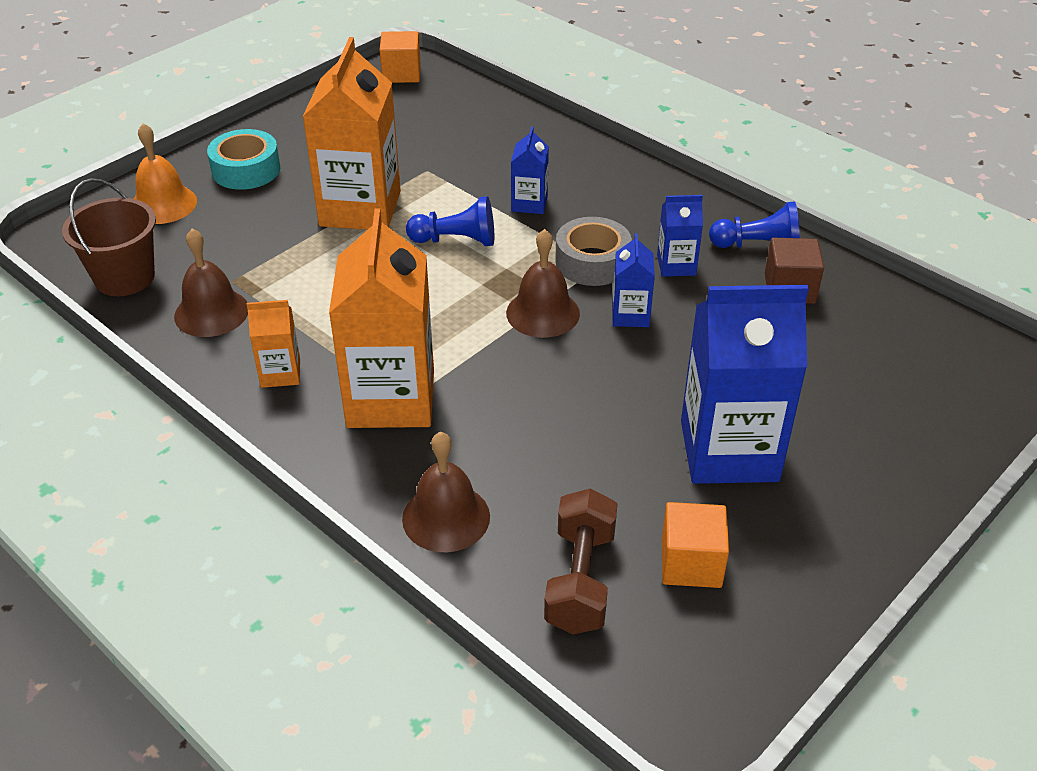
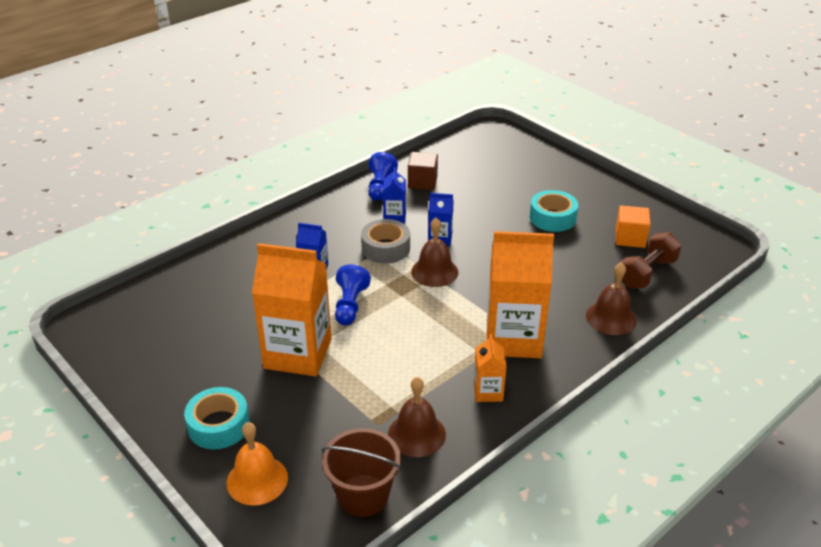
camera: 85 degrees left, 5 degrees down
orange cube [380,31,421,83] -> none
brown dumbbell [544,489,617,634] -> brown dumbbell turned 60 degrees counterclockwise [620,232,682,288]
blue carton [681,285,809,484] -> turquoise tape [530,190,578,232]

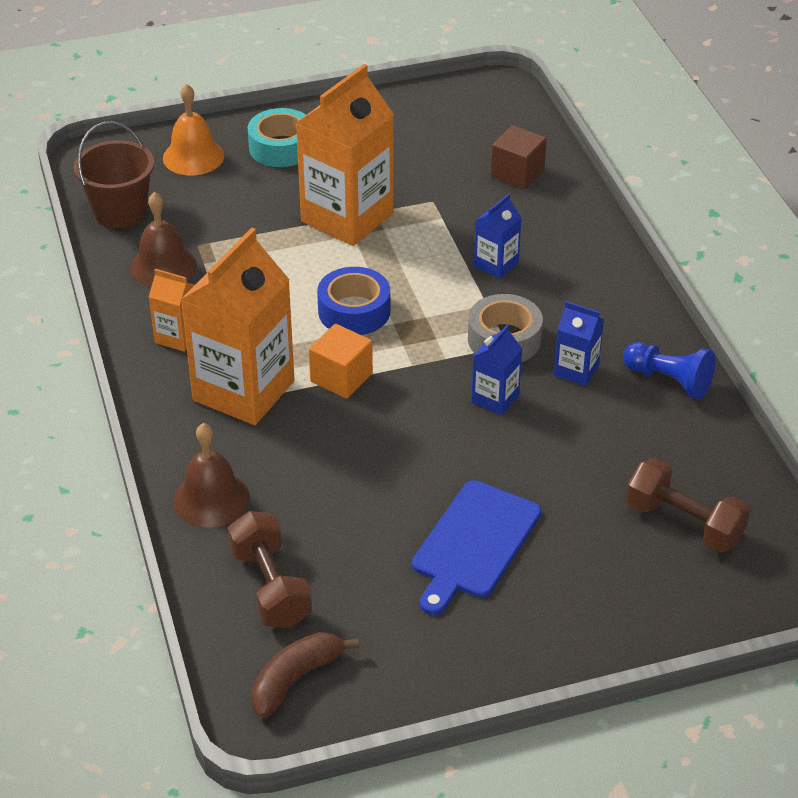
camera: 115 degrees right, 5 degrees up
blue pawn [335,264,371,326] -> none
brown cube [408,152,438,190] -> brown cube moved to [491,125,547,189]
brown bell [411,218,458,287] -> none
turquoise tape [530,190,578,232] -> blue cutting board [412,480,542,615]
orange cube [615,206,650,248] -> orange cube moved to [309,324,373,399]
none -> brown banana [251,632,359,718]
none -> blue tape [317,267,390,335]
none -> brown dumbbell [626,458,750,552]

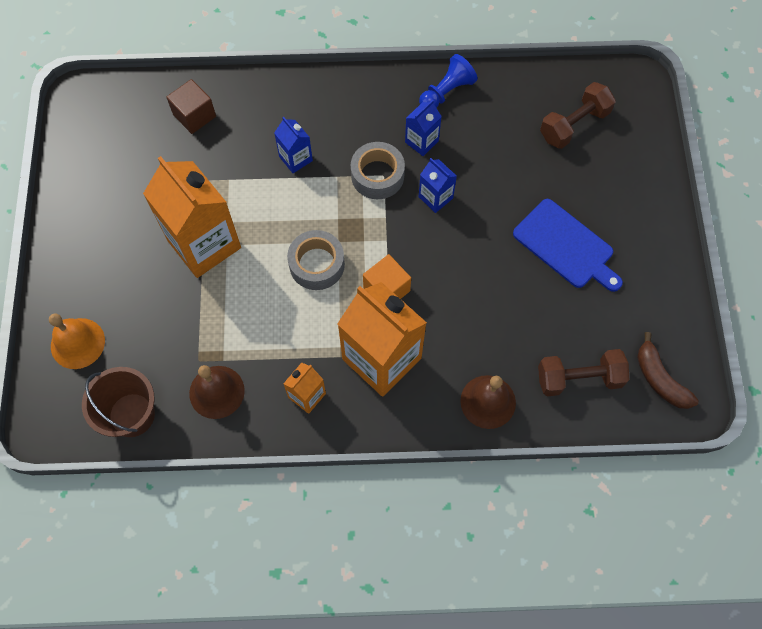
camera: 75 degrees left, 25 degrees up
turquoise tape [248,108,306,167] -> none
blue tape [317,267,390,335] -> grey tape [287,230,345,290]

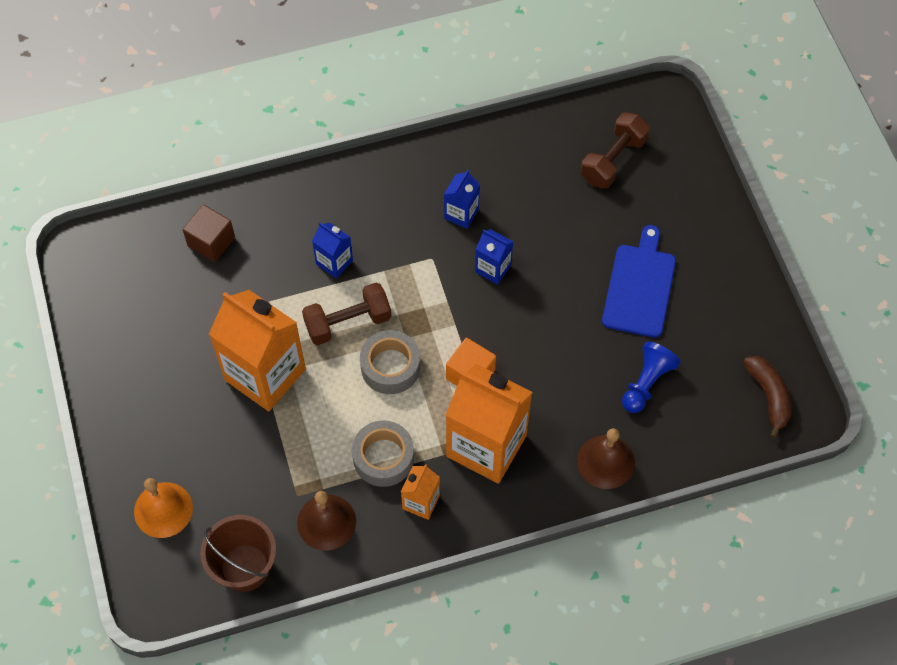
camera: 15 degrees left, 5 degrees down
grey tape [351,142,405,199] -> grey tape moved to [352,420,414,487]
blue pawn [419,54,478,108] -> blue pawn moved to [622,341,680,413]
blue cutting board [513,199,623,292] -> blue cutting board turned 105 degrees counterclockwise [602,225,676,338]
brown dumbbell [538,349,630,396] -> brown dumbbell moved to [302,283,391,345]
brown banana [637,332,699,409] -> brown banana turned 150 degrees counterclockwise [743,356,792,438]

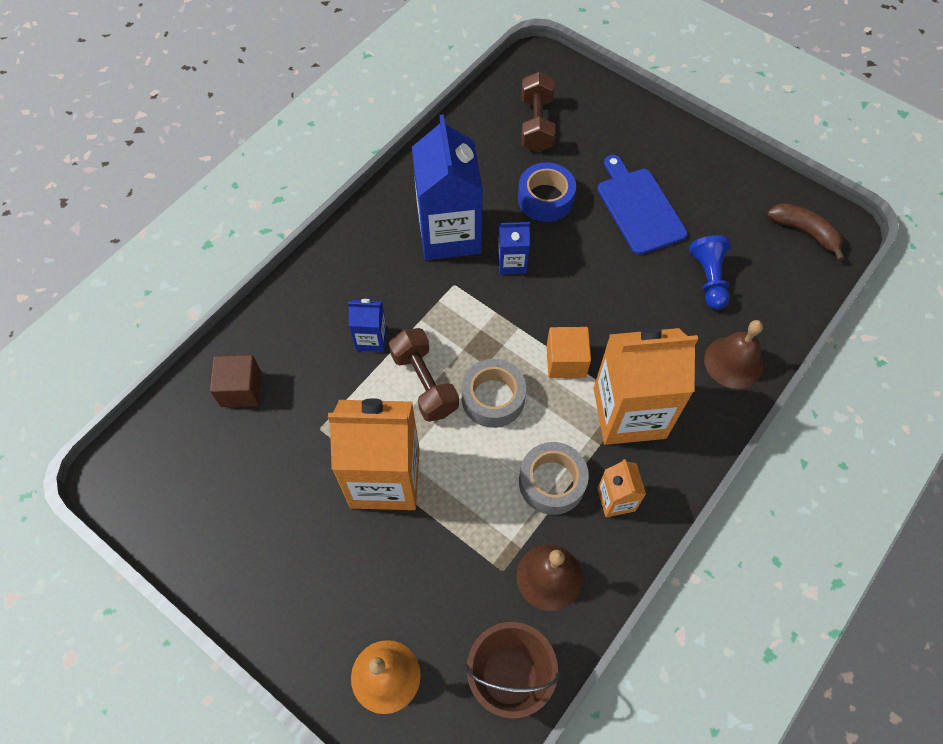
camera: 35 degrees left, 0 degrees up
brown dumbbell [302,283,391,345] -> brown dumbbell turned 60 degrees counterclockwise [389,328,459,422]
blue carton [444,170,480,229] -> blue carton [412,114,483,260], size x2.12
none -> blue tape [518,162,576,222]

